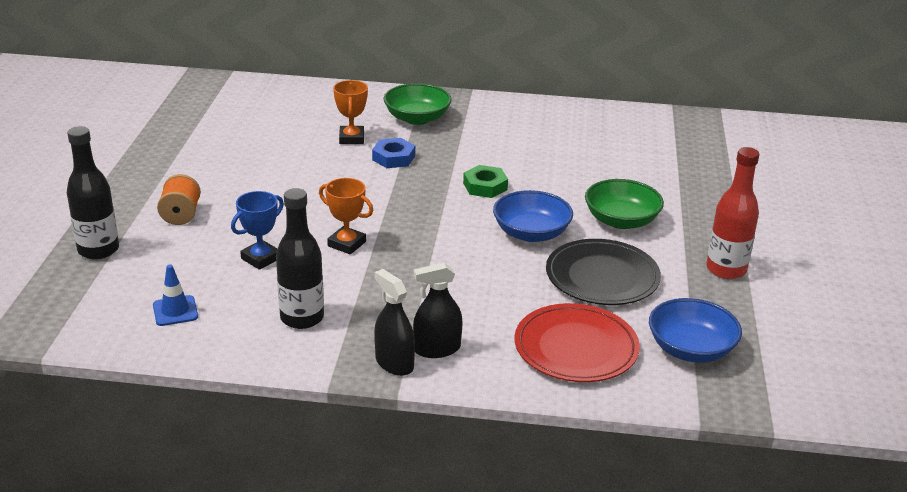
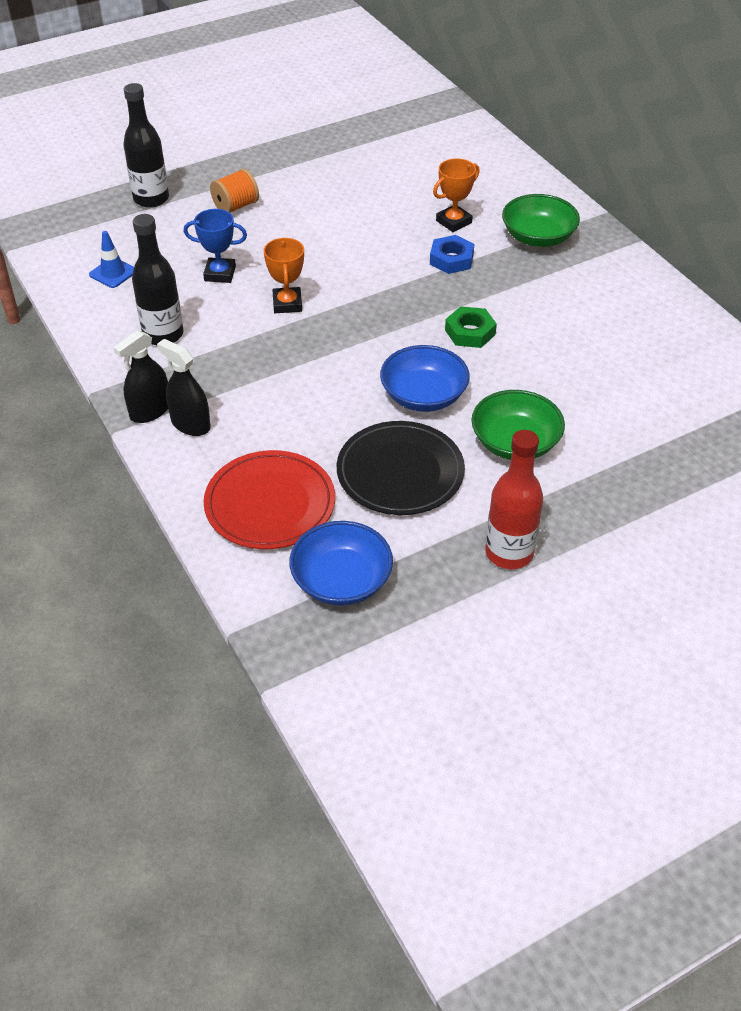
camera: 55 degrees right, 15 degrees up
black spray bottle [374,269,415,376] -> black spray bottle turned 150 degrees counterclockwise [114,330,168,423]

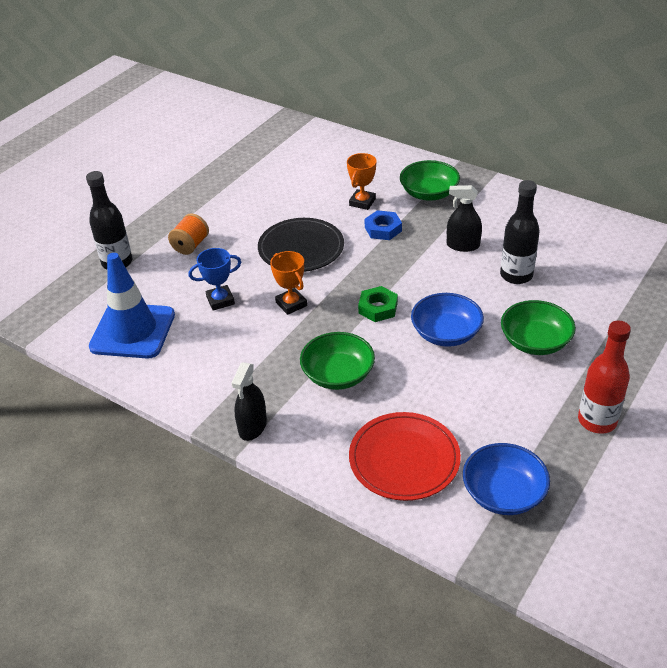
camera: 25 degrees left, 5 degrees down
blue traffic cone [89,231,134,288] -> blue traffic cone [89,253,175,358], size x2.24
black bottle [132,214,184,345] -> black bottle moved to [500,180,540,284]
black spray bottle [157,339,211,436] -> black spray bottle moved to [447,185,482,252]
black plate [337,421,465,515] -> black plate moved to [258,218,344,272]
green nut [445,306,497,348] -> green nut moved to [358,286,398,322]
none -> green bowl [300,332,375,390]

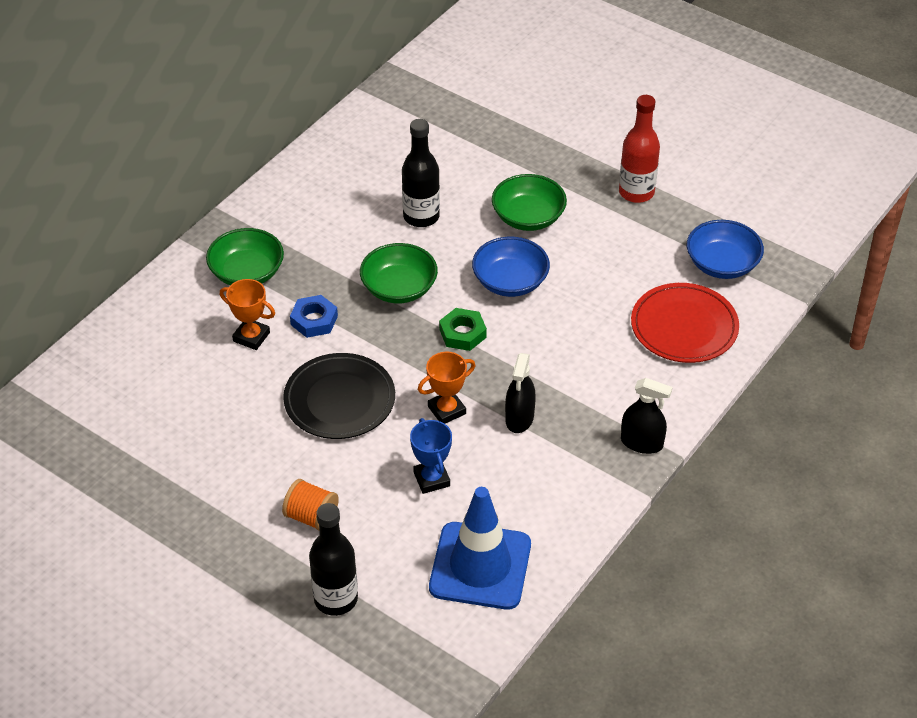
camera: 90 degrees left, 5 degrees up
green bowl [300,332,375,390] -> green bowl moved to [360,243,438,304]
black spray bottle [447,185,482,252] -> black spray bottle moved to [505,353,536,433]

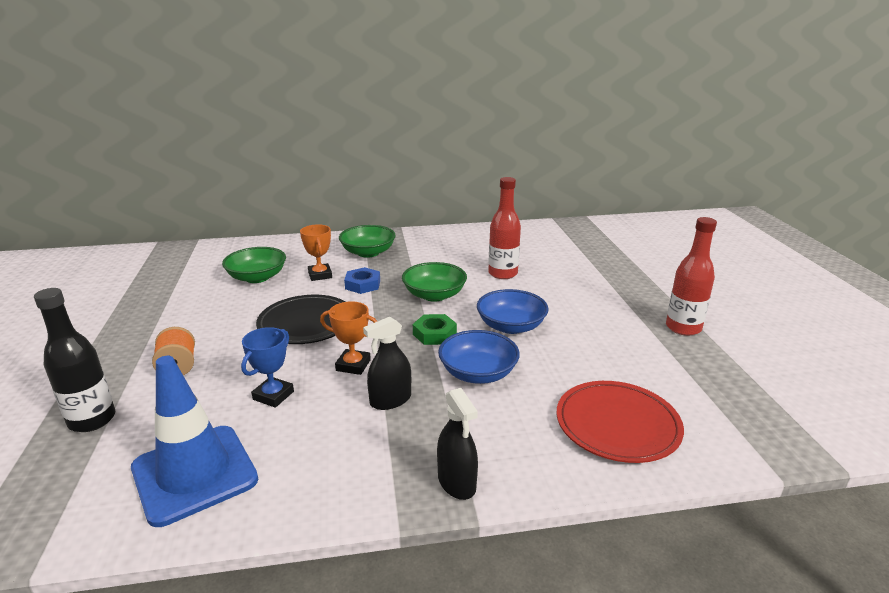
camera: 45 degrees right, 20 degrees down
black bottle [402,119,440,227] -> red bottle [488,177,521,279]
green bowl [492,174,567,231] -> green bowl moved to [222,247,286,283]
blue bowl [687,220,764,279] -> blue bowl moved to [438,330,520,384]

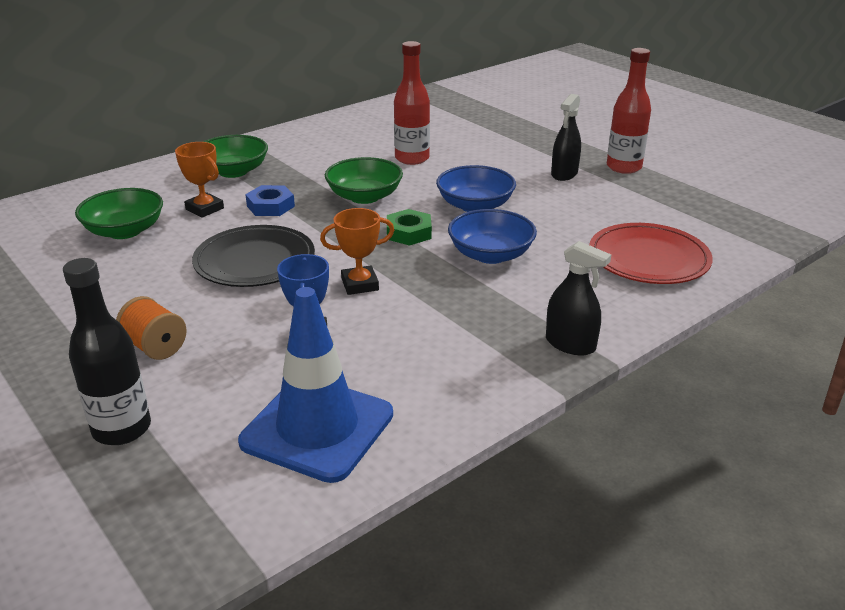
camera: 30 degrees left, 5 degrees up
black spray bottle [363,317,411,410] -> black spray bottle moved to [551,94,581,181]

